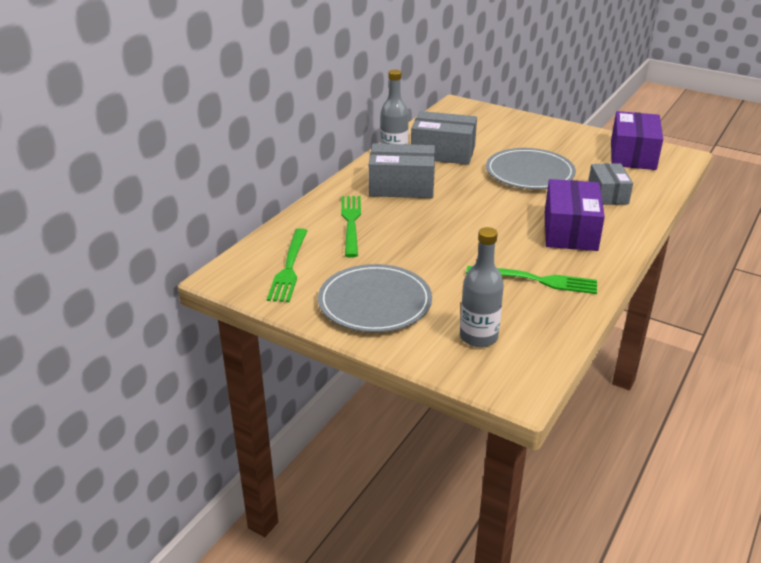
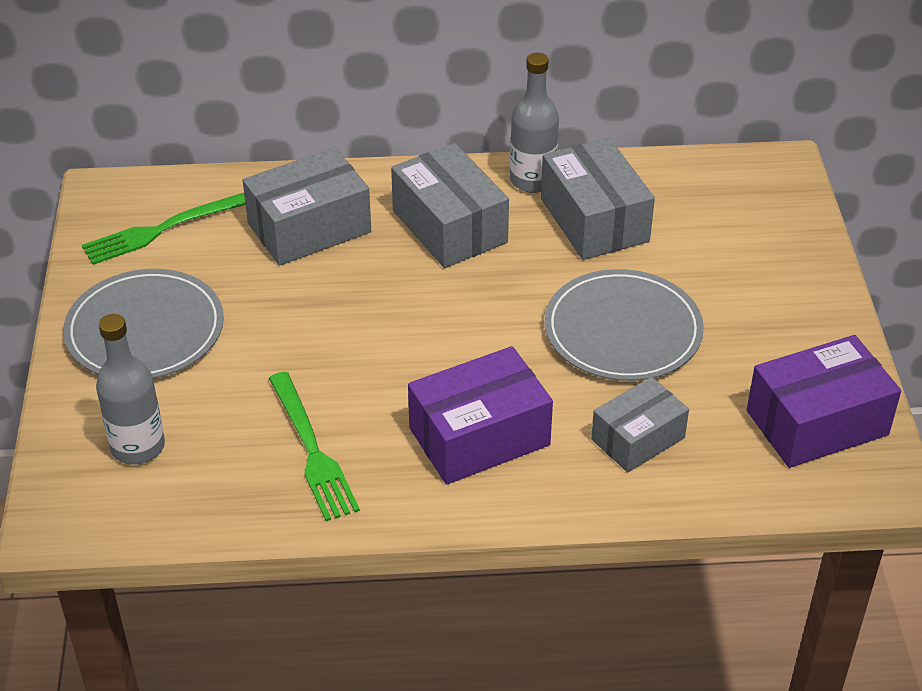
camera: 55 degrees right, 10 degrees up
green fork [341,196,361,258] -> grey box [243,148,371,266]

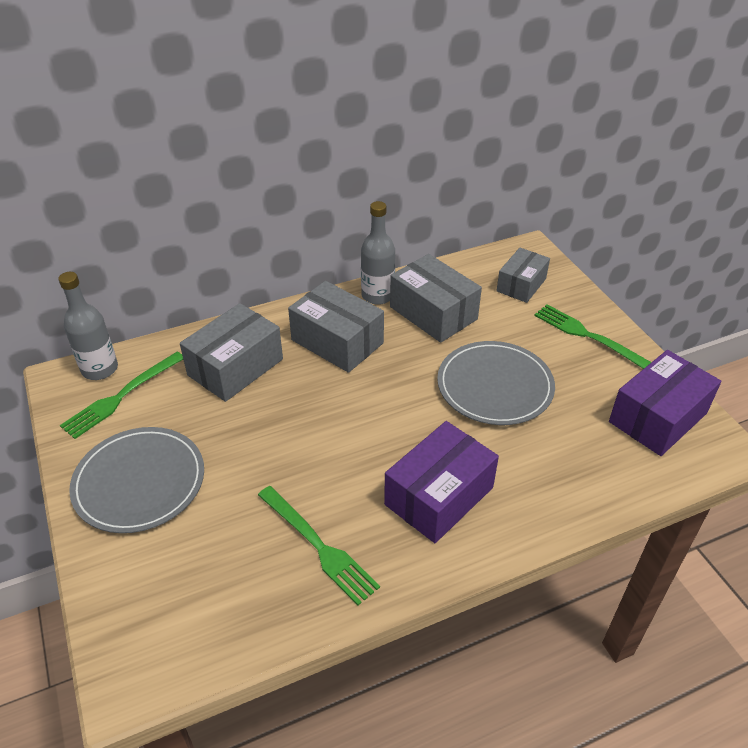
camera: 20 degrees left, 0 degrees up
grey bottle [96,314,165,465] -> grey bottle moved to [58,272,118,380]
grey box [591,377,689,472] -> grey box moved to [497,248,550,303]
none -> green fork [534,304,651,369]

